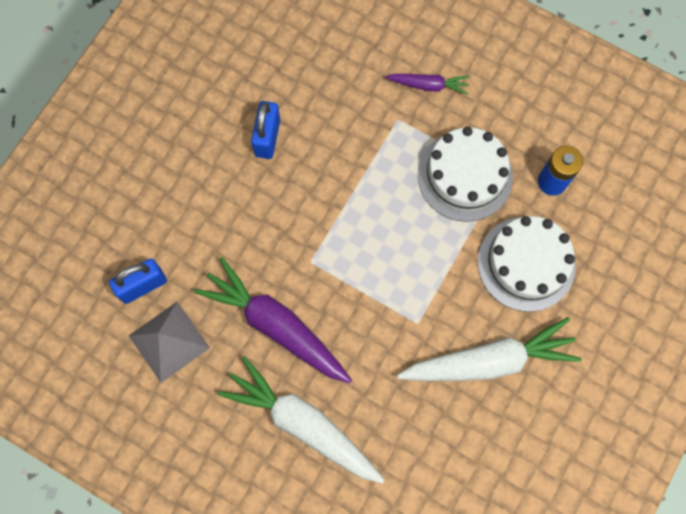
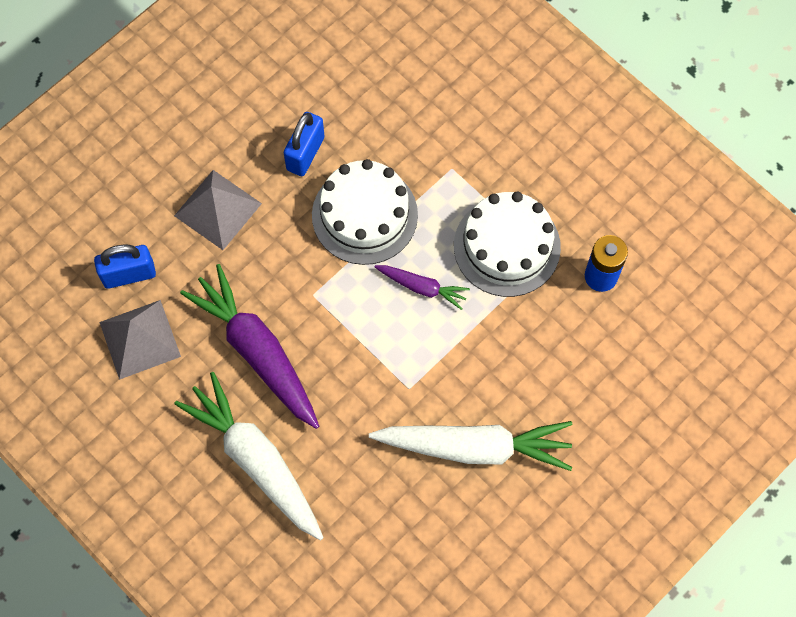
camera: 15 degrees right, 5 degrees down
purple carrot [385,74,470,95] -> purple carrot moved to [375,265,470,310]
white cake [478,216,576,312] -> white cake moved to [312,159,418,265]
none -> grey pyramid [174,170,262,250]

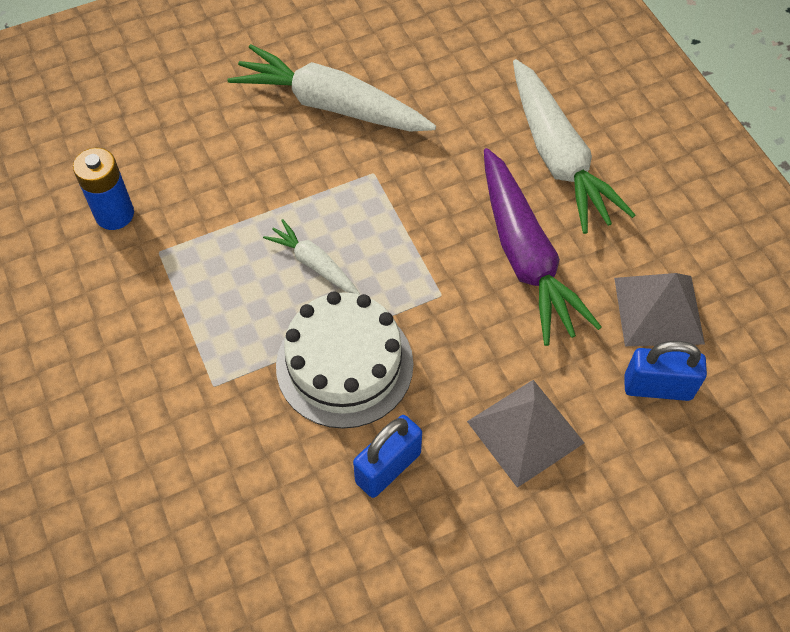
camera: 160 degrees left, 10 degrees down
purple carrot [375,265,470,310] -> white carrot [263,219,360,294]
white cake [454,192,561,297] -> none

